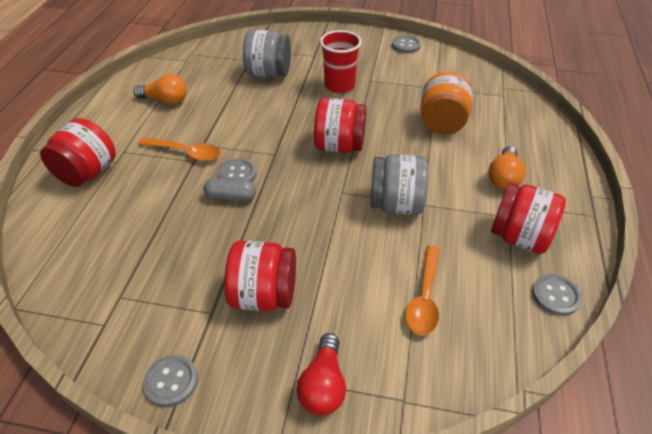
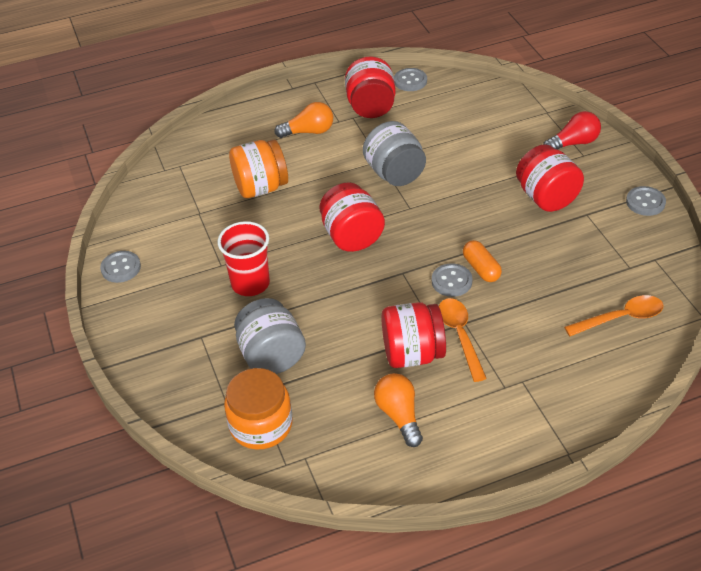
camera: 120 degrees left, 0 degrees up
red jar [40,118,116,187] -> red jar moved to [382,302,446,368]
grey capsule [203,178,256,202] -> orange capsule [463,240,502,282]
orange spoon [405,246,440,335] -> orange spoon moved to [564,295,664,336]
none -> orange jar [224,368,293,449]

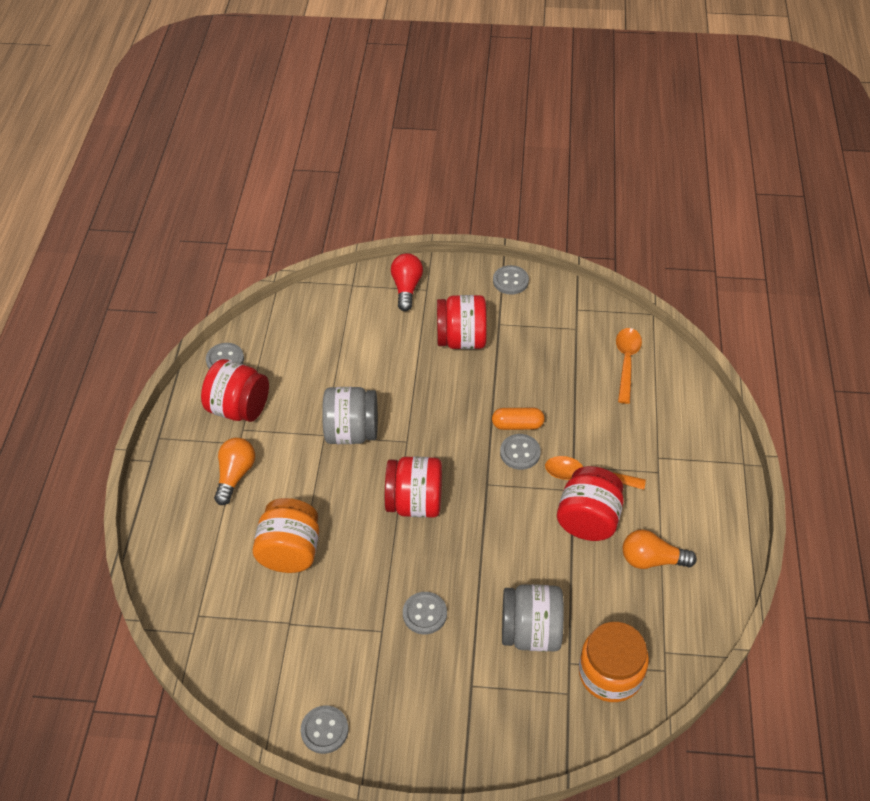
camera: 65 degrees left, 5 degrees up
red cup [218,221,270,296] -> grey button [403,592,447,634]

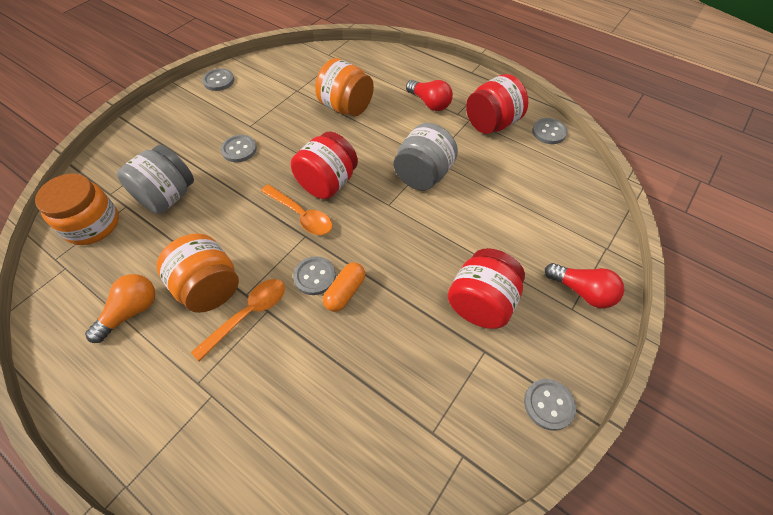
camera: 120 degrees right, 5 degrees up
orange light bulb [214,438,255,505] -> red light bulb [406,80,453,111]
red jar [557,466,624,541] -> orange jar [156,233,239,313]
orange spoon [616,328,642,404] -> orange spoon moved to [261,184,332,235]

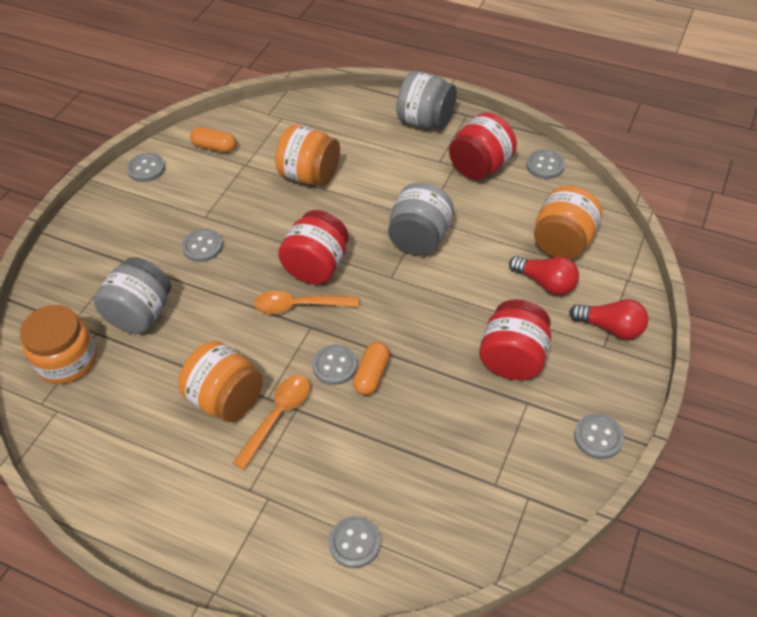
camera: 10 degrees left, 5 degrees down
orange light bulb [85,274,155,343] -> none
orange spoon [261,184,332,235] -> orange spoon turned 150 degrees clockwise [253,291,359,314]
red light bulb [406,80,453,111] -> red light bulb moved to [509,256,579,295]
none -> orange capsule [190,127,236,153]
none -> grey button [329,516,381,568]
none -> grey jar [396,71,457,129]
none -> orange jar [534,186,602,259]

